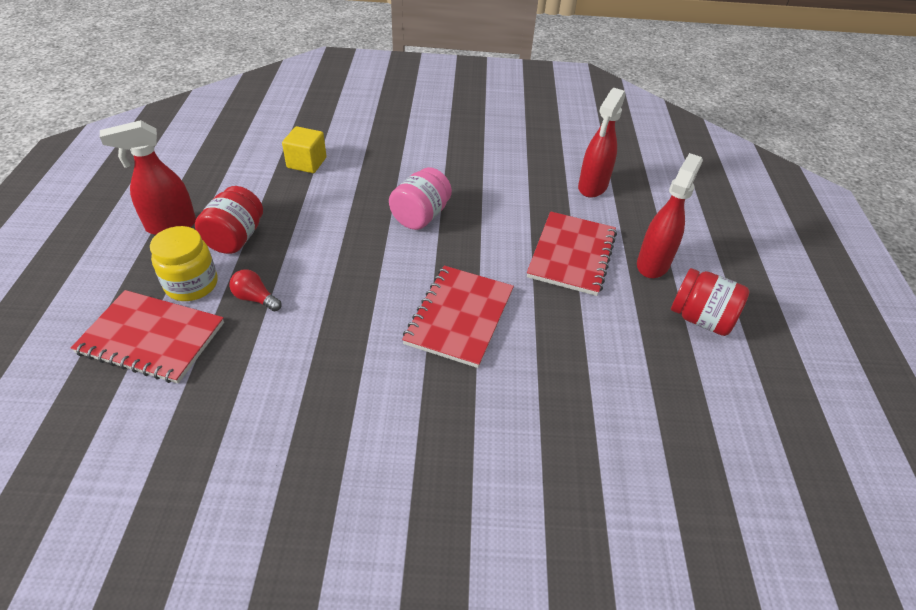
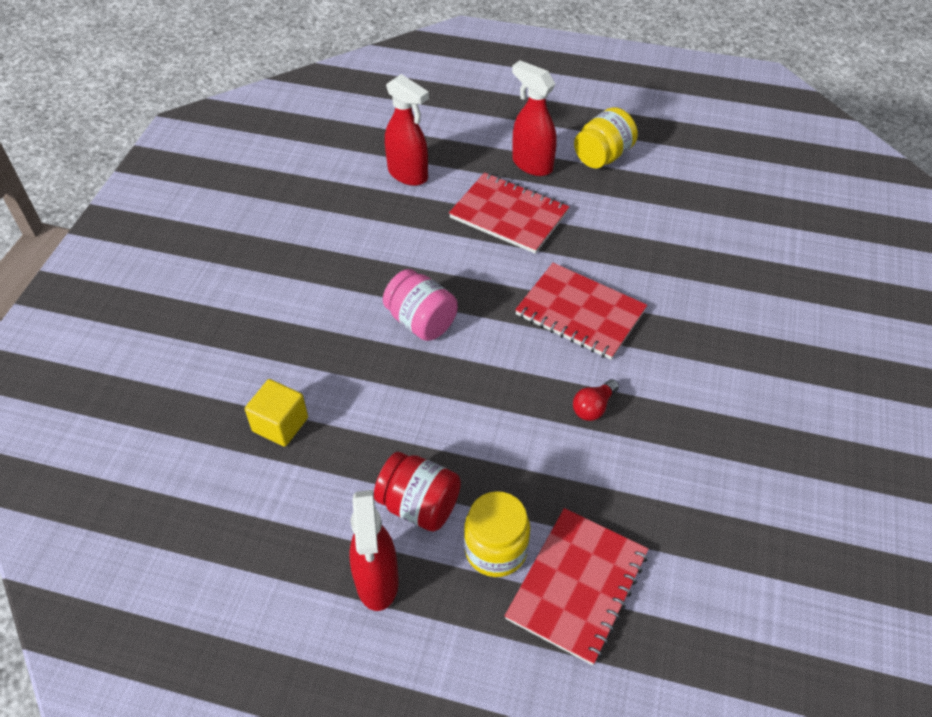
camera: 75 degrees left, 5 degrees up
red light bulb [229,269,282,312] -> red light bulb moved to [573,379,619,421]
red jar [671,268,750,336] -> yellow jar [574,107,638,168]

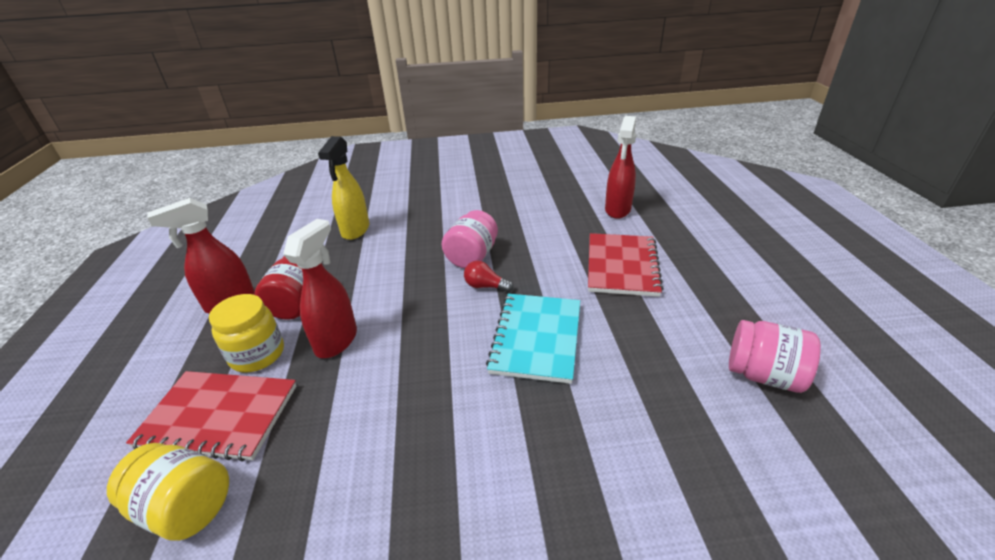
camera: 70 degrees right, 15 degrees down
yellow cube [245,379,308,447] -> yellow spray bottle [318,136,369,240]
red spray bottle [512,61,557,176] -> red spray bottle moved to [283,219,357,358]
red notebook [515,263,647,360] -> turquoise notebook [486,294,580,384]
red light bulb [573,379,619,421] -> red light bulb moved to [464,261,513,292]
yellow jar [574,107,638,168] -> yellow jar moved to [107,443,229,541]
none -> pink jar [729,320,821,393]

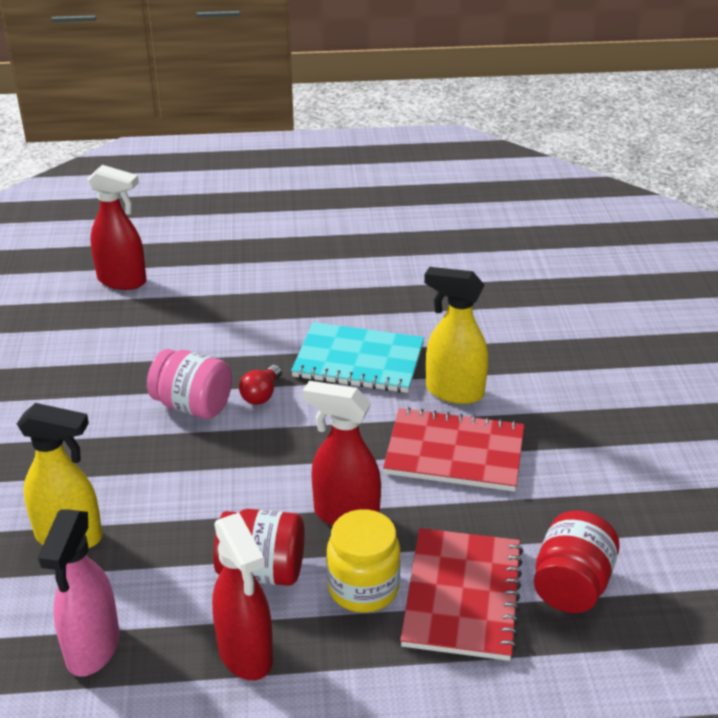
camera: 90 degrees left, 0 degrees up
yellow jar [107,443,229,541] -> red jar [534,510,620,613]
red notebook [588,233,664,297] -> red notebook moved to [383,407,524,491]
pink jar [729,320,821,393] -> none
none -> pink spray bottle [38,509,120,676]
none -> yellow spray bottle [424,267,489,404]

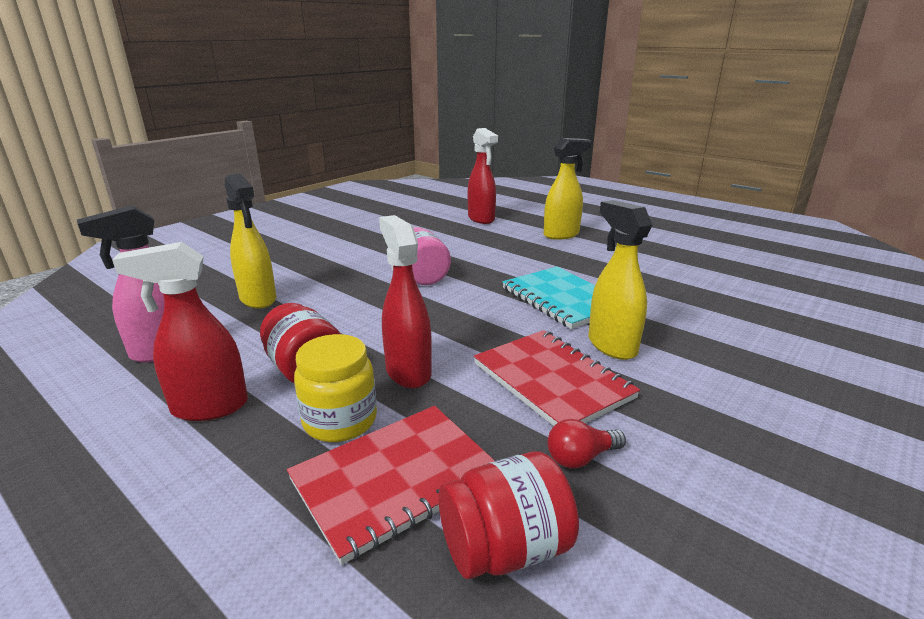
camera: 45 degrees right, 10 degrees down
red spray bottle [212,513,273,680] -> red spray bottle turned 60 degrees clockwise [112,242,248,421]
red light bulb [239,365,282,405] -> red light bulb moved to [547,419,626,469]
none -> yellow spray bottle [544,138,592,240]

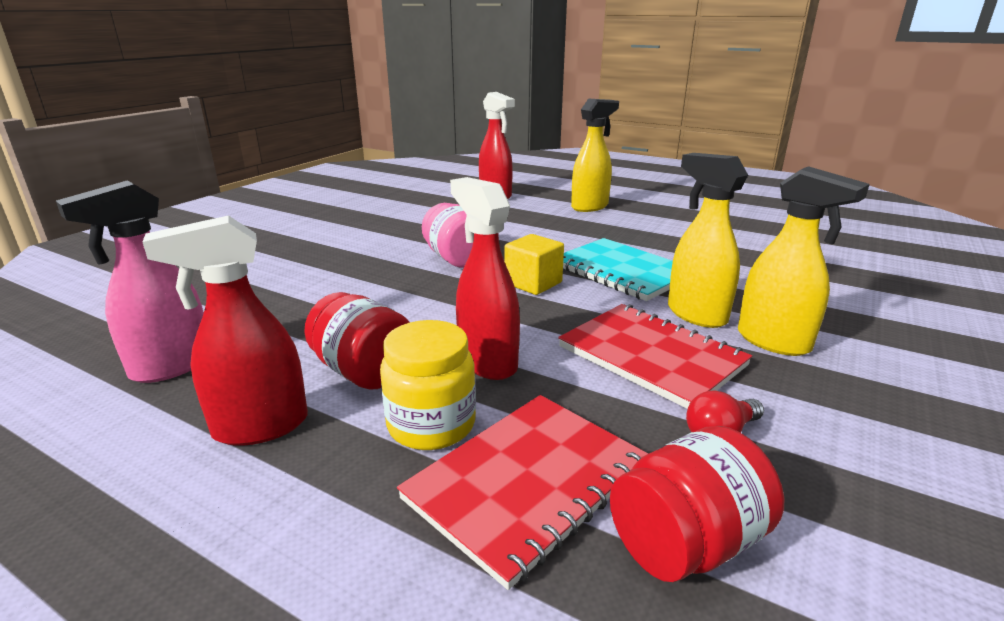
camera: 10 degrees left, 0 degrees up
yellow spray bottle [225,174,277,309] -> yellow spray bottle moved to [738,166,870,356]
none -> yellow cube [504,234,564,295]

